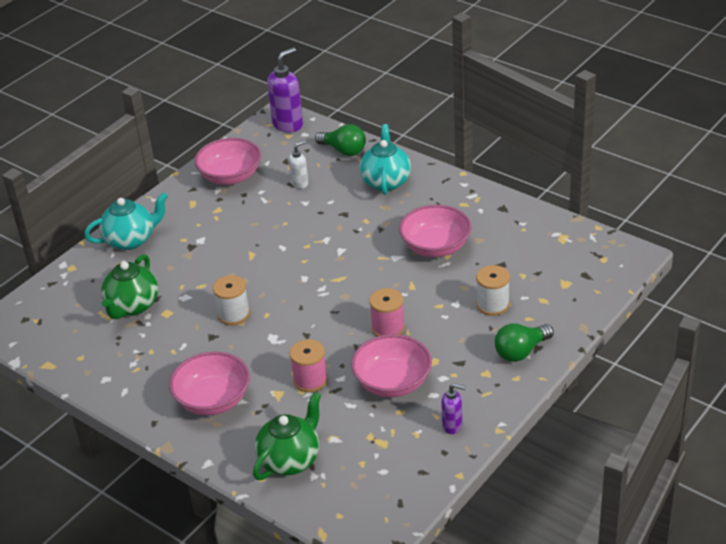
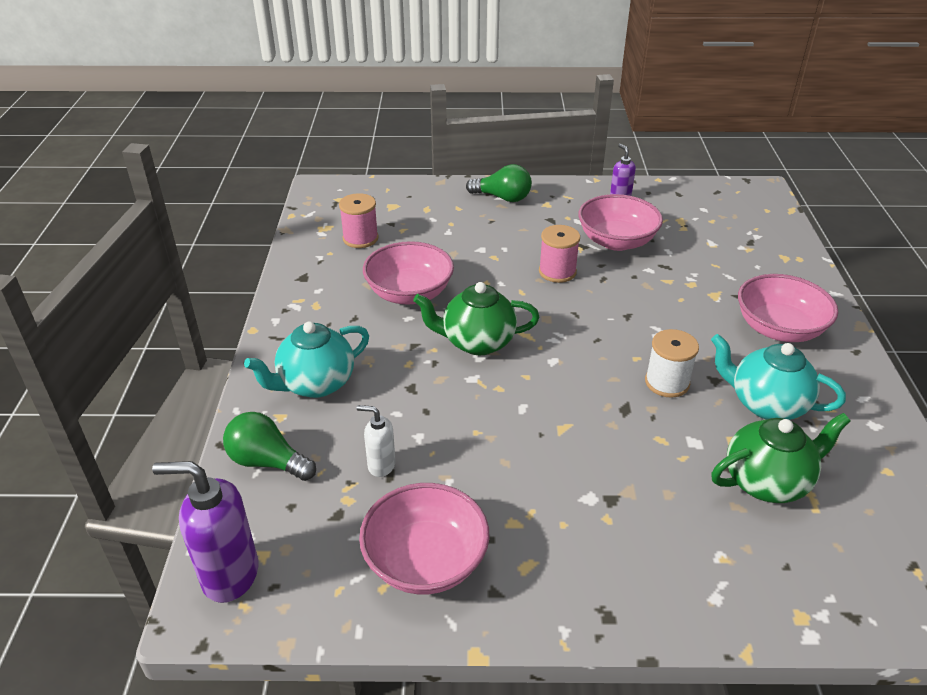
camera: 130 degrees left, 0 degrees up
turquoise teapot [84,192,168,250] -> turquoise teapot moved to [711,334,846,420]
green teapot [253,392,321,480] -> green teapot moved to [413,282,540,355]
pink spool [289,339,328,392] -> pink spool moved to [339,193,379,248]
green light bulb [315,124,366,156] -> green light bulb turned 60 degrees counterclockwise [223,412,316,481]
white spool [476,265,510,316] -> none

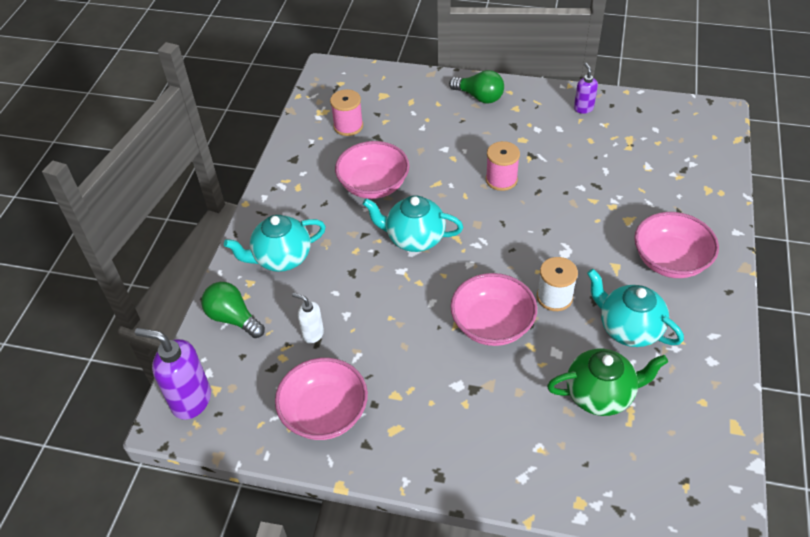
camera: 15 degrees right, 10 degrees up
green teapot [413,282,540,355] -> turquoise teapot [363,196,463,252]
pink bowl [578,194,663,251] -> pink bowl moved to [450,273,537,346]

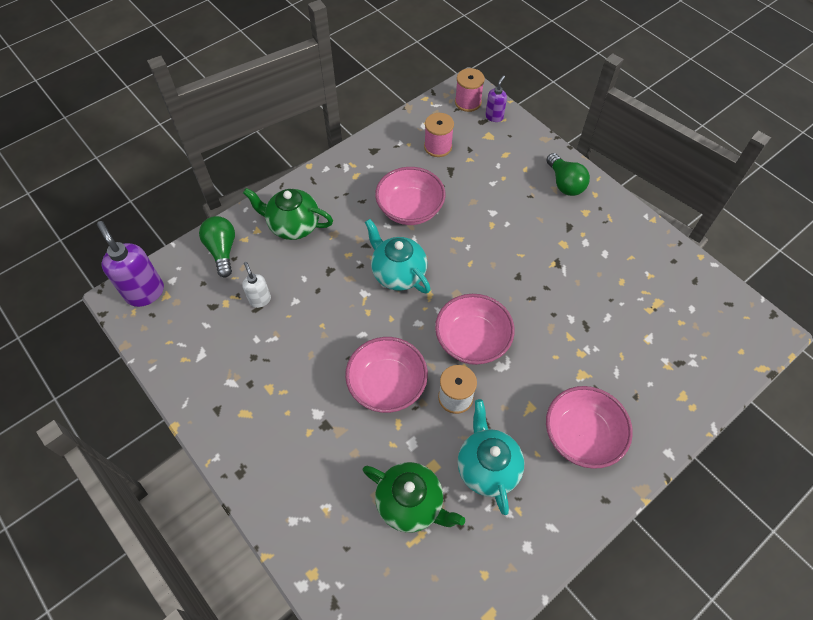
camera: 35 degrees right, 10 degrees up
turquoise teapot [224,215,326,272] -> green teapot [243,188,333,240]
pink bowl [275,358,368,440] -> pink bowl moved to [435,294,515,365]
pink spool [486,141,520,191] -> pink spool moved to [455,68,485,112]
purple soap dispenser [574,63,598,114] -> purple soap dispenser moved to [485,75,507,122]

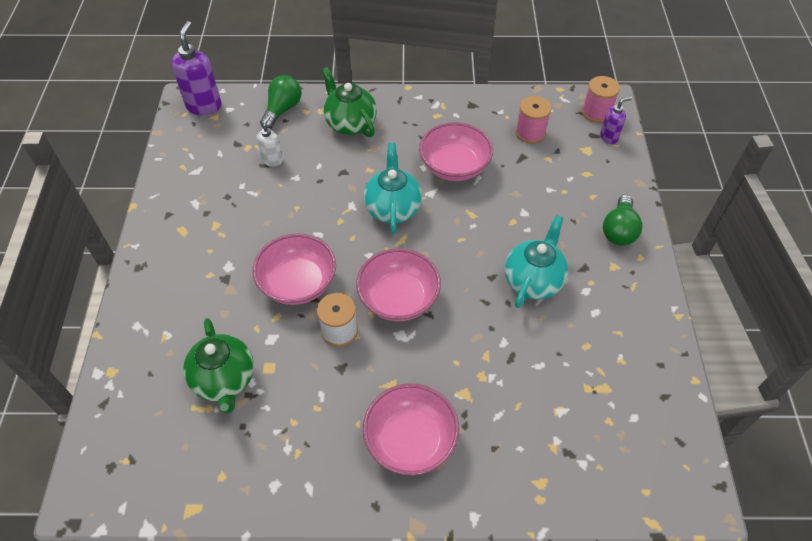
camera: 40 degrees right, 5 degrees down
turquoise teapot [458,399,524,515] -> turquoise teapot moved to [505,215,568,308]

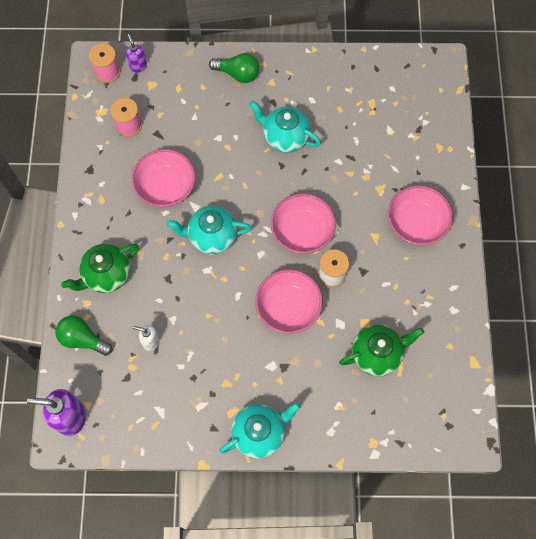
camera: 90 degrees left, 15 degrees up
none -> turquoise teapot [220,403,301,459]

